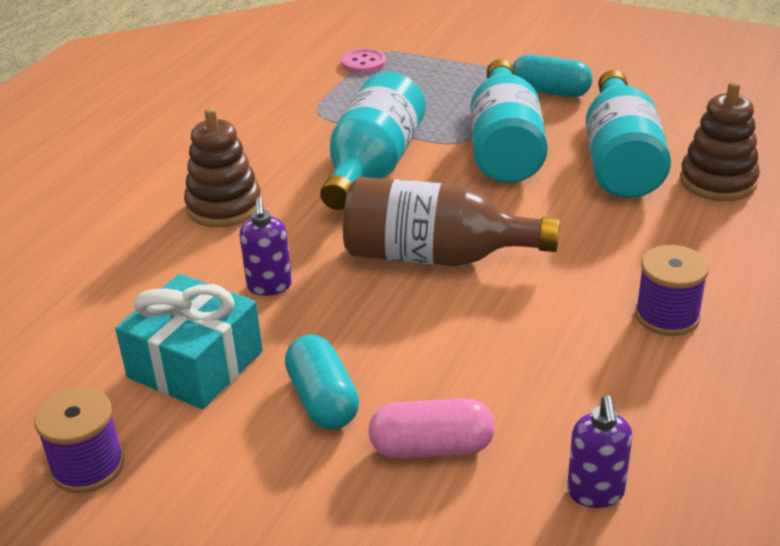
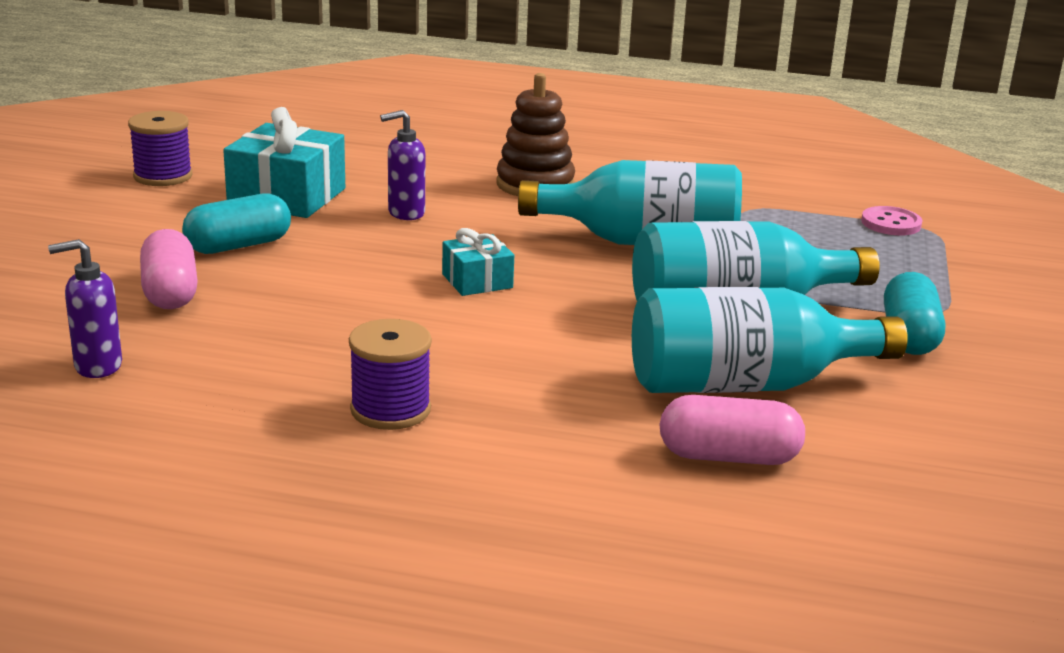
camera: 75 degrees right, 10 degrees down
brown bottle [343,177,560,266] -> turquoise gift [442,228,514,296]
brown stacking toy [680,81,760,201] -> pink capsule [660,395,805,465]

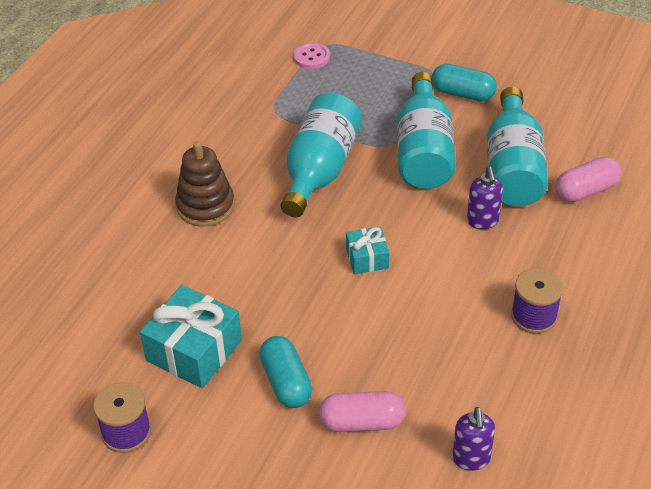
camera: 75 degrees left, 20 degrees up
purple soap dispenser [380,110,425,220] -> purple soap dispenser moved to [467,167,503,229]
pink capsule [660,395,805,465] -> pink capsule turned 45 degrees clockwise [555,157,621,203]

